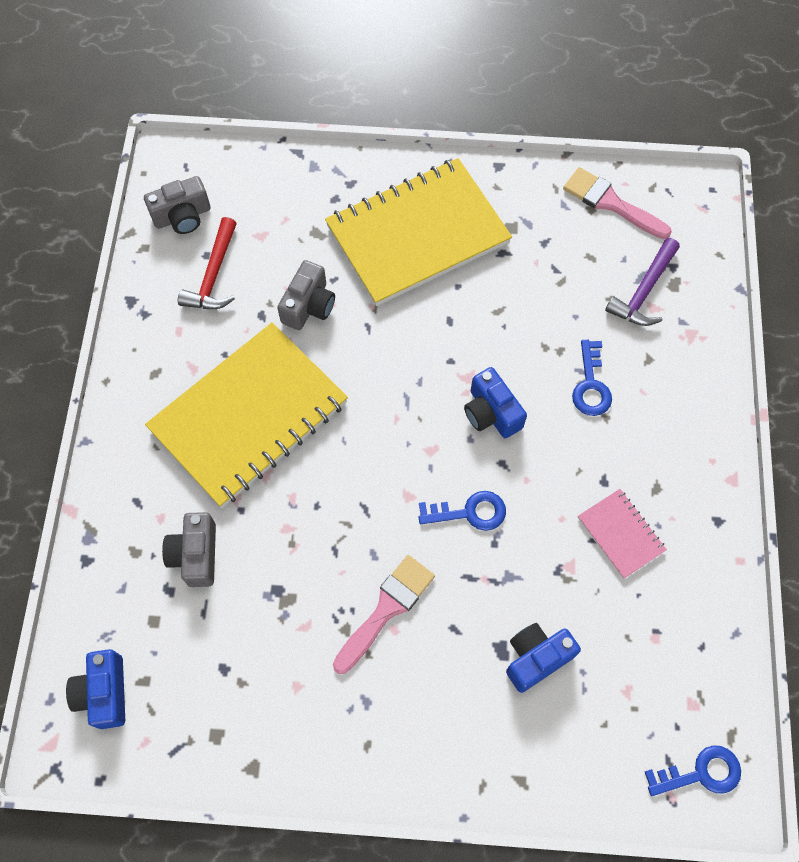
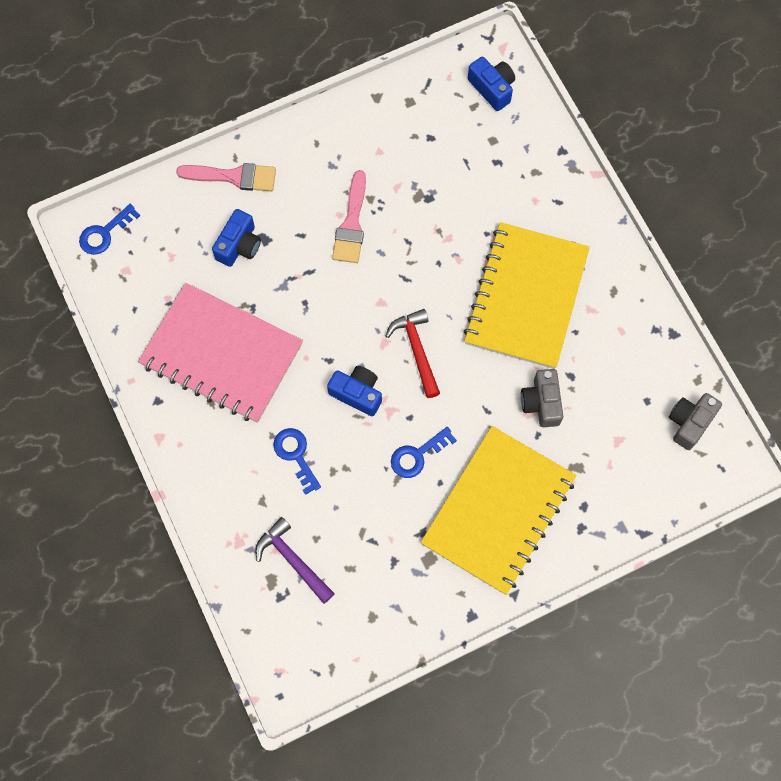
camera: 150 degrees right, 5 degrees up
grey camera [162,512,216,587] -> none
red hammer [178,217,237,309] -> red hammer moved to [386,309,440,398]
blue key [418,491,506,531] -> blue key moved to [391,427,457,478]
pink brush [563,167,672,239] -> pink brush moved to [176,163,276,191]
pink notebook [578,489,667,579] -> pink notebook [138,283,303,423], size x2.28
purple hammer [605,238,680,326] -> purple hammer turned 45 degrees counterclockwise [255,517,335,604]

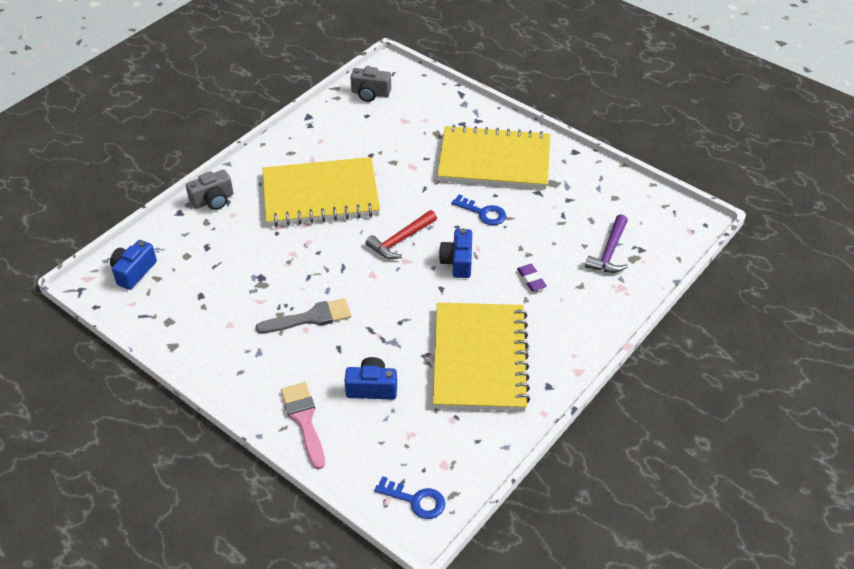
camera: 115 degrees left, 25 degrees down
pink notebook [138,283,303,423] -> yellow notebook [433,303,530,411]
blue key [273,428,321,495] -> purple eraser [517,264,547,291]
pink brush [332,170,366,263] -> grey brush [255,298,351,334]
grey camera [521,369,563,427] -> grey camera moved to [186,170,233,210]

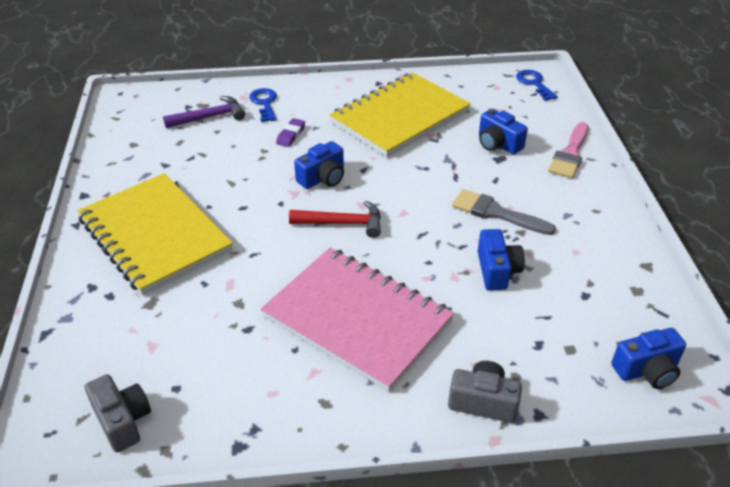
camera: 135 degrees left, 5 degrees down
yellow notebook [262,157,380,227] -> pink notebook [261,248,454,392]
blue key [451,194,506,225] -> blue key moved to [249,88,277,122]
none -> blue camera [478,229,525,290]

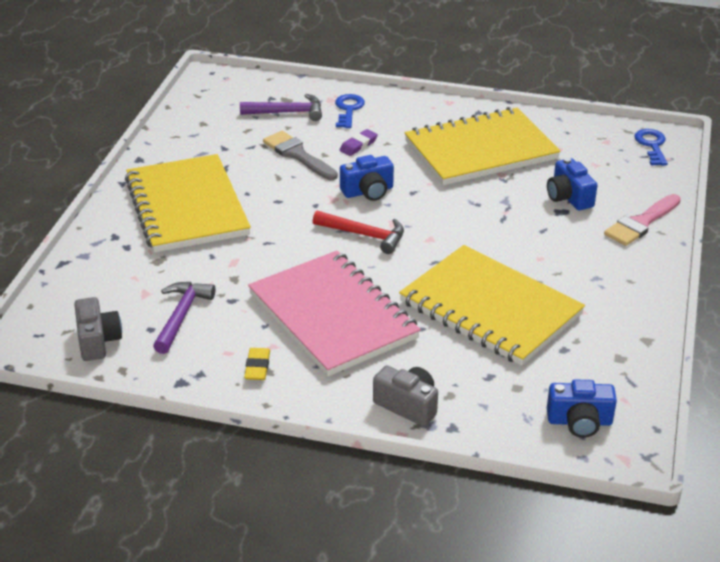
camera: 20 degrees right, 5 degrees down
grey brush [452,189,556,235] -> grey brush moved to [263,131,338,180]
blue camera [478,229,525,290] -> yellow notebook [399,245,585,366]
none -> purple hammer [153,282,215,354]
none -> yellow eraser [244,348,270,380]

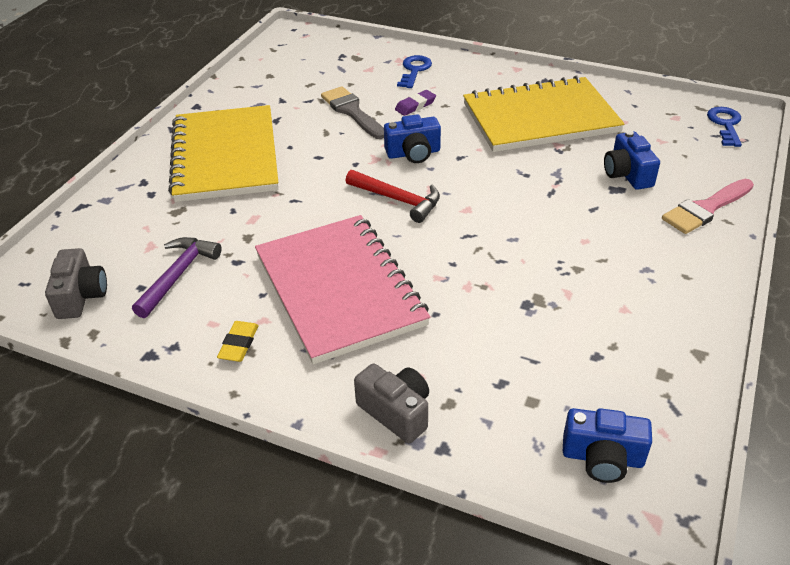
camera: 10 degrees right, 5 degrees up
purple hammer [240,94,322,121] -> none
yellow notebook [399,245,585,366] -> none

